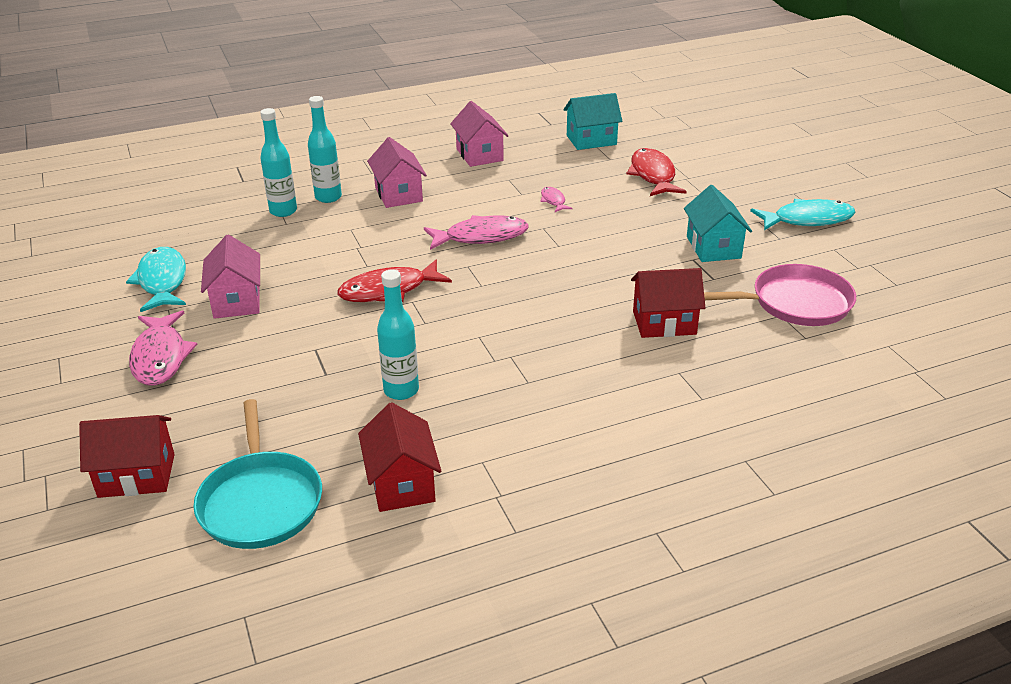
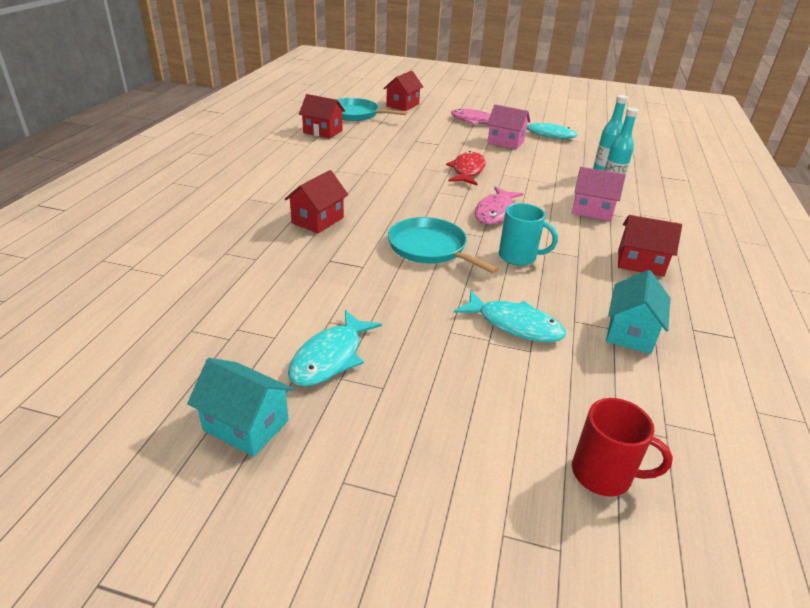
camera: 125 degrees right, 0 degrees up
turquoise bottle [377,270,419,400] -> none
pink house [450,101,509,167] -> red house [618,215,682,277]
pink fish [540,187,573,212] -> turquoise mug [499,203,558,266]
red fish [627,148,687,196] -> turquoise fish [453,291,566,342]
turquoise house [684,185,752,262] -> turquoise house moved to [187,358,293,457]
pink pan [704,264,856,326] -> none
none -> turquoise pan [388,217,498,274]
none -> red mug [572,398,673,497]

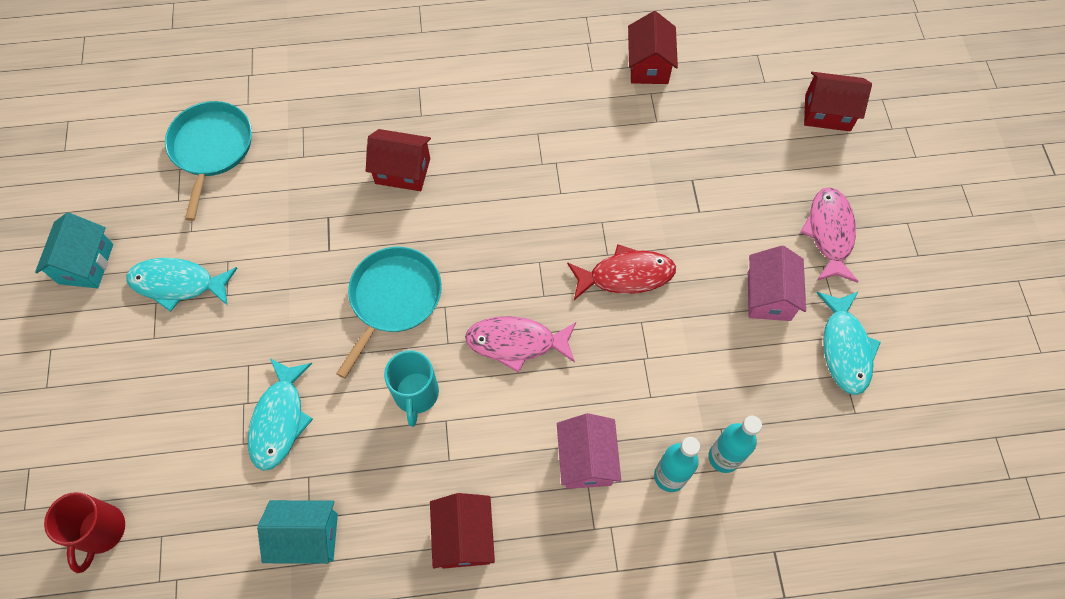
camera: 70 degrees right, 30 degrees up
turquoise pan [336,98,407,121] -> turquoise pan moved to [165,101,252,221]

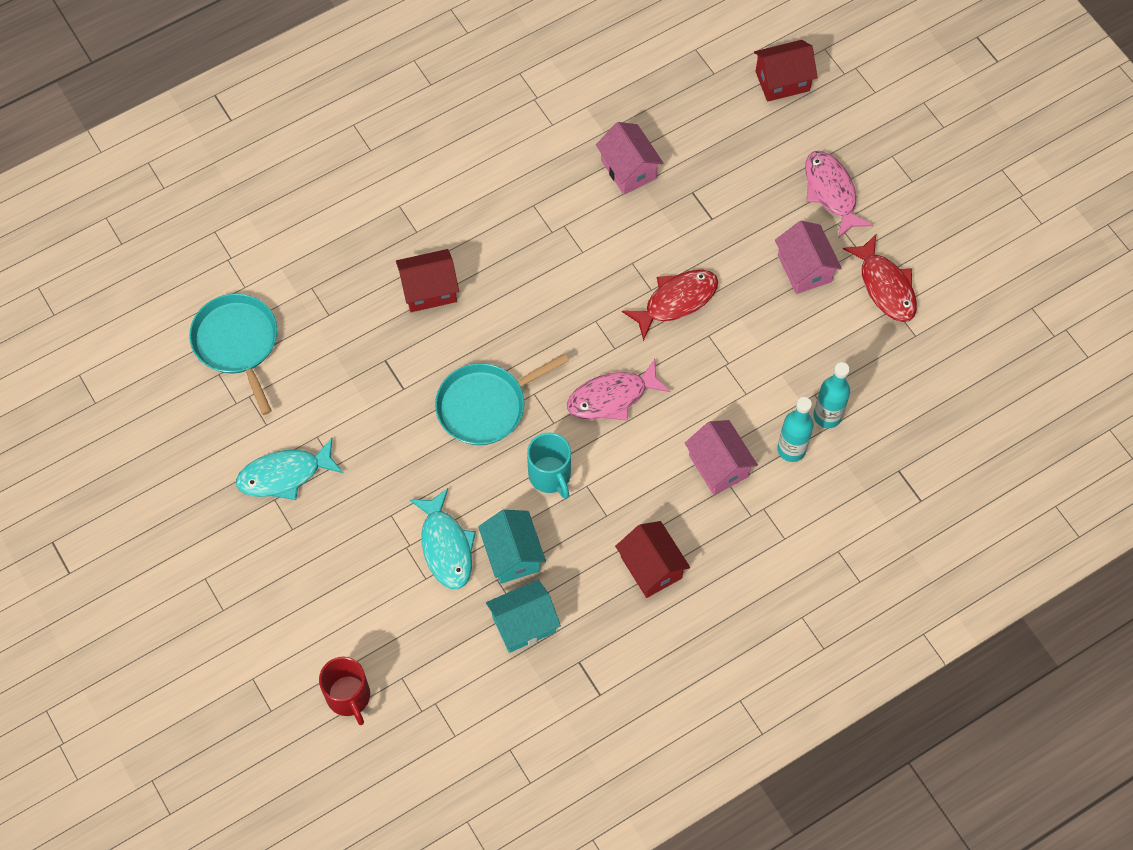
camera: 25 degrees left, 0 degrees up
turquoise house [35,212,113,288] -> turquoise house moved to [478,510,546,584]
turquoise pan [336,247,442,378] -> turquoise pan turned 120 degrees counterclockwise [435,353,569,445]
red house [628,11,678,84] -> none
turquoise fish [817,291,881,395] -> red fish [843,234,917,322]
none -> pink house [596,122,664,195]

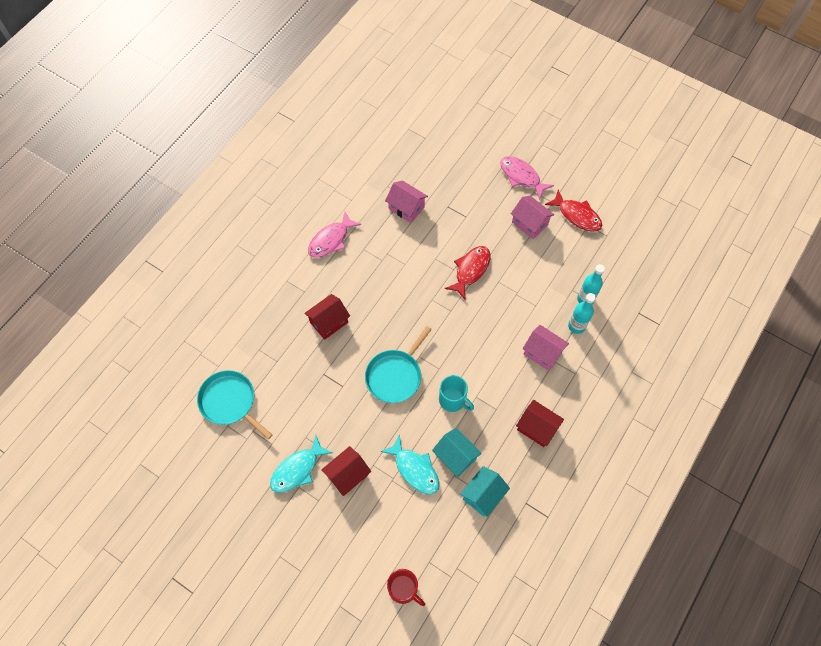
camera: 25 degrees left, 0 degrees up
pink fish [567,359,671,421] -> pink fish moved to [308,212,361,258]
red house [754,40,818,102] -> red house moved to [321,446,371,496]

